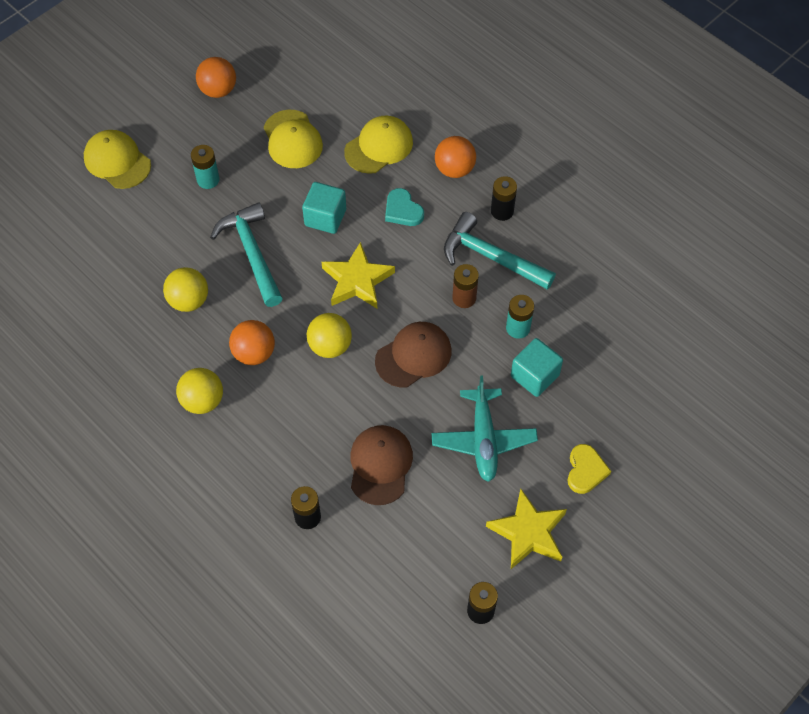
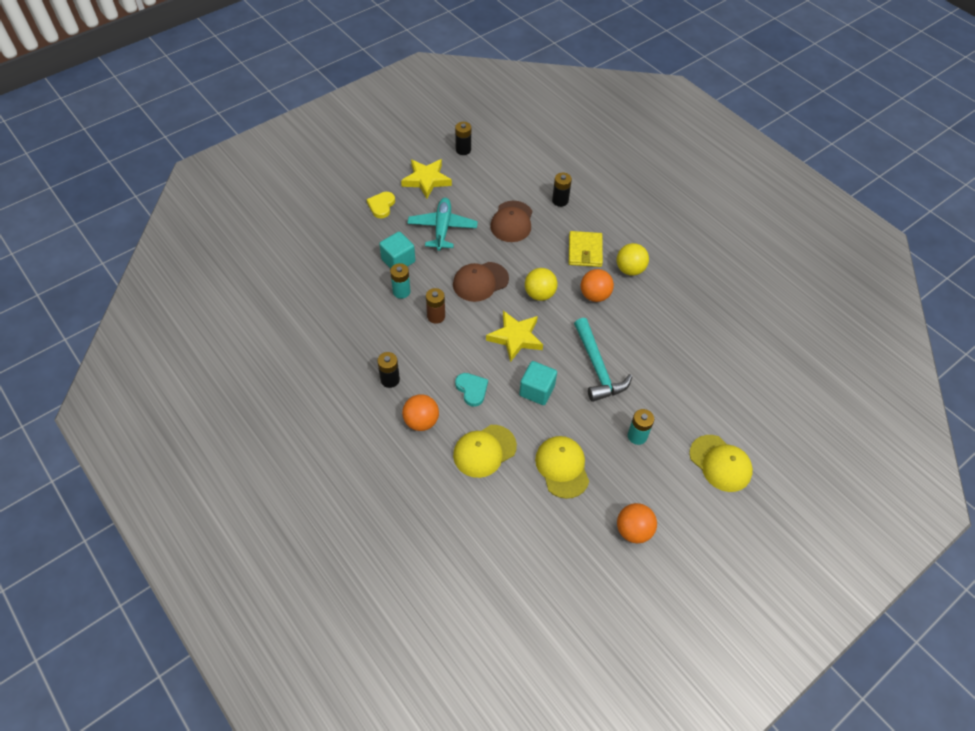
camera: 175 degrees left, 5 degrees down
yellow ball [163,267,208,312] -> none
turquoise hammer [444,212,556,290] -> none
none -> yellow wallet [569,231,603,267]

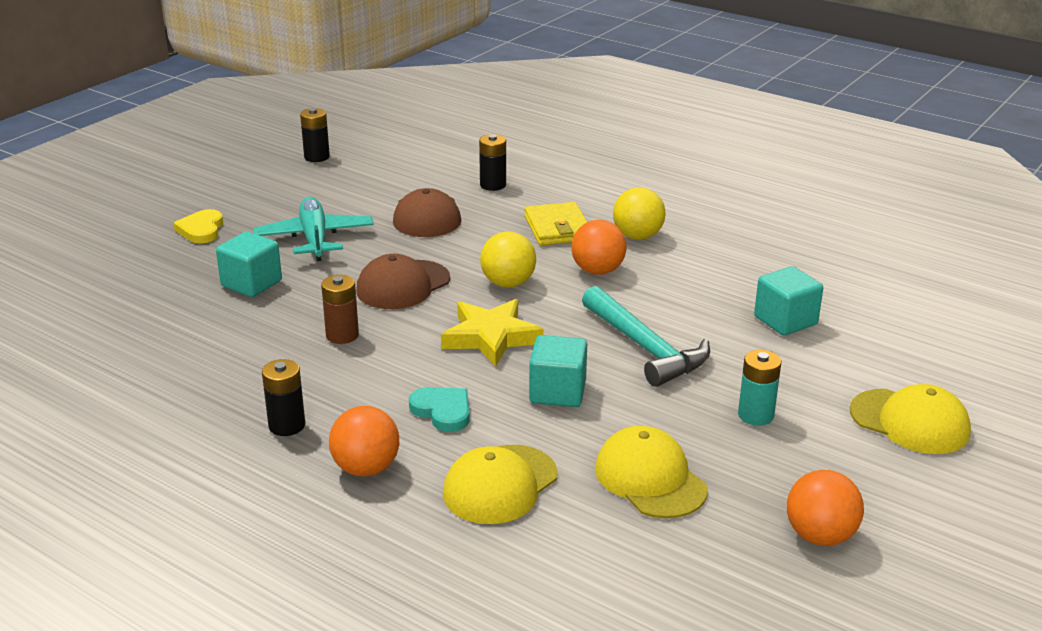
camera: 15 degrees left, 25 degrees down
turquoise battery [390,263,411,299] -> none
yellow star [401,159,452,199] -> none
none -> turquoise cube [754,266,823,336]

